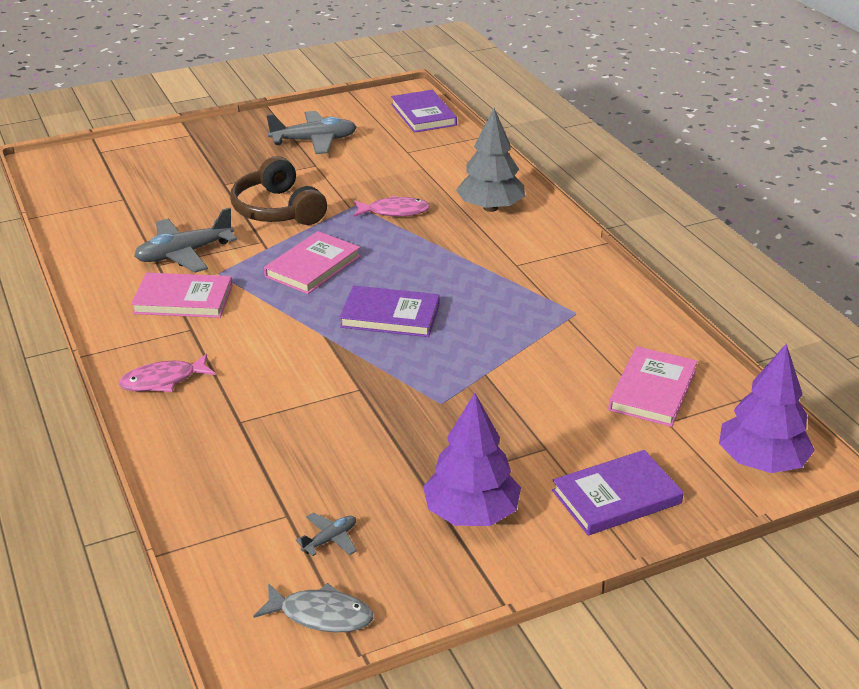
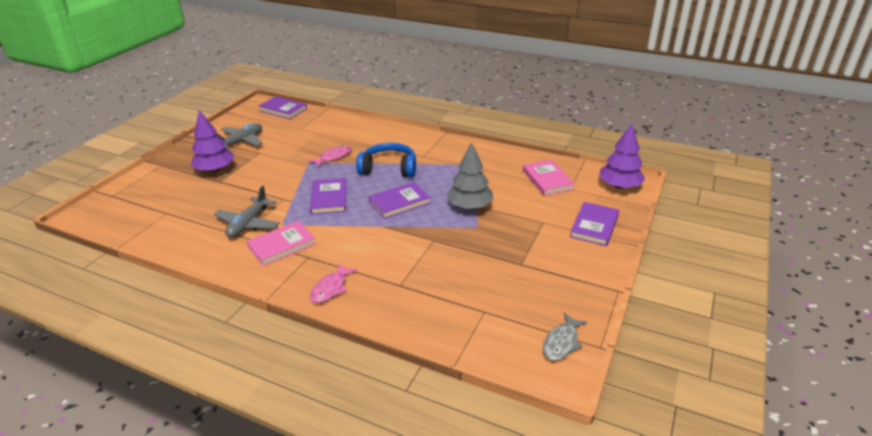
camera: 40 degrees left, 0 degrees up
brown headphones [230,156,327,225] -> none
grey fish [254,583,373,632] -> grey fish turned 150 degrees clockwise [543,312,587,361]
pink book [264,231,361,294] -> purple book [310,178,347,215]
grey plane [296,513,357,556] -> none
purple tree [423,393,521,526] -> purple tree moved to [191,110,235,172]
grey tree [456,108,525,212] -> grey tree moved to [446,142,493,209]
none -> blue headphones [356,143,416,177]

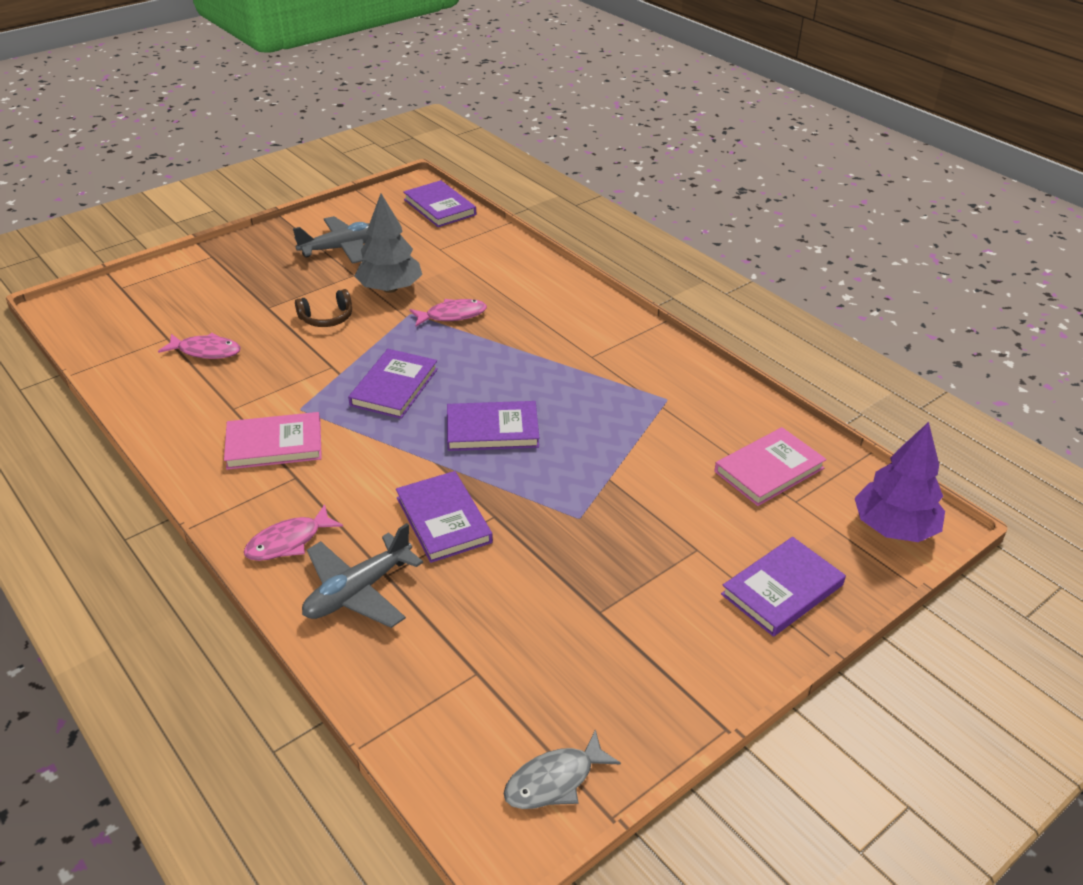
camera: 25 degrees right, 5 degrees up
purple tree [191,110,235,172] -> none
grey plane [214,185,280,238] -> grey plane moved to [302,523,423,628]
blue headphones [356,143,416,177] -> none
grey tree [446,142,493,209] -> grey tree moved to [354,194,422,293]
pink book [523,160,575,196] -> pink book turned 45 degrees clockwise [714,427,827,506]
none -> pink fish [158,333,241,359]
none -> brown headphones [295,289,352,327]
none -> purple book [396,471,493,563]

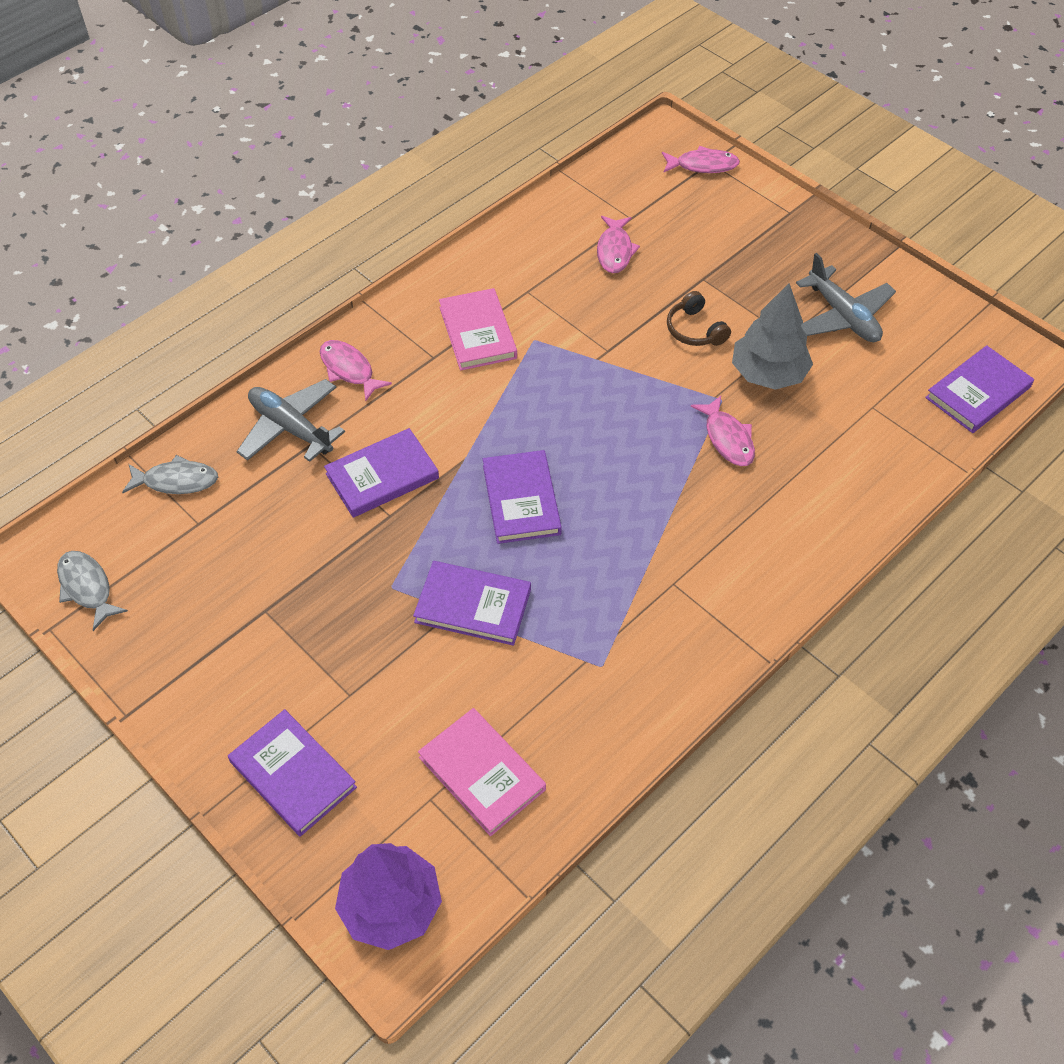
camera: 85 degrees right, 15 degrees up
purple book [348,349,438,419] -> purple book moved to [413,561,531,646]
none -> grey fish [122,455,218,494]
none -> pink fish [662,146,740,173]

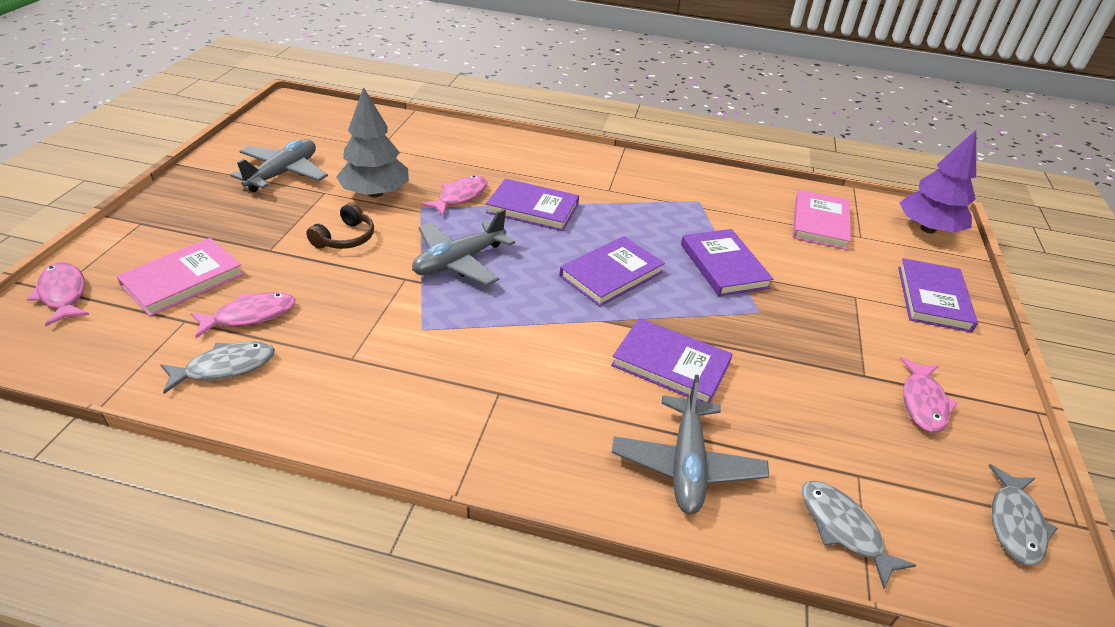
camera: 125 degrees left, 15 degrees down
pink fish [320,340,392,401] -> pink fish moved to [900,357,958,433]
pink book [439,288,517,371] -> pink book moved to [116,238,244,316]
purple book [925,345,1034,433] -> purple book moved to [486,179,579,231]
none -> grey fish [160,341,275,394]
none -> grey plane [412,209,515,286]

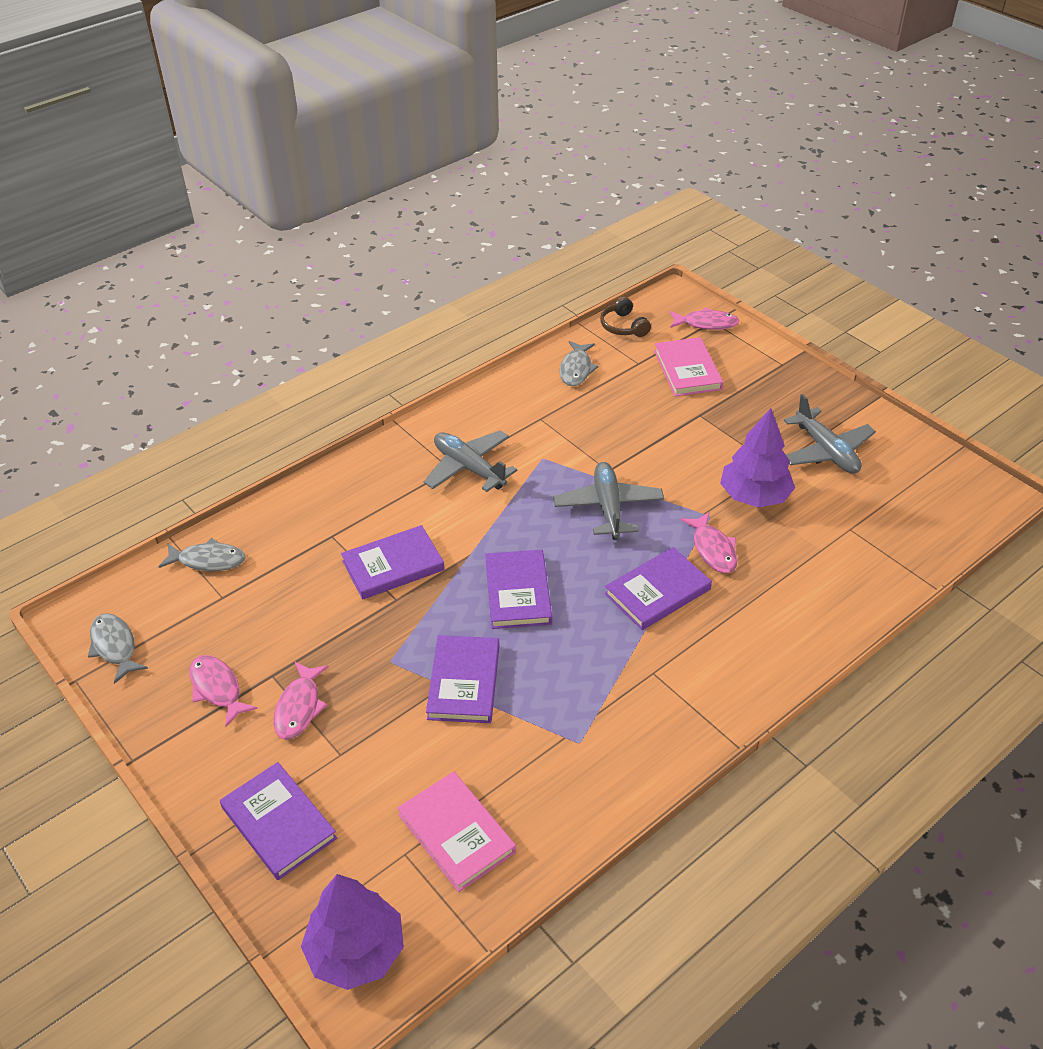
camera: 130 degrees right, 5 degrees up
pink fish [190,292,295,338] -> pink fish moved to [273,662,329,740]
brown headphones [306,203,374,249] -> brown headphones moved to [600,297,651,337]
grey tree [336,87,409,197] -> purple tree [720,408,795,508]
grey plane [612,374,769,514] -> grey plane moved to [424,430,517,492]
purple book [681,229,773,296] -> purple book turned 75 degrees clockwise [426,635,499,723]

